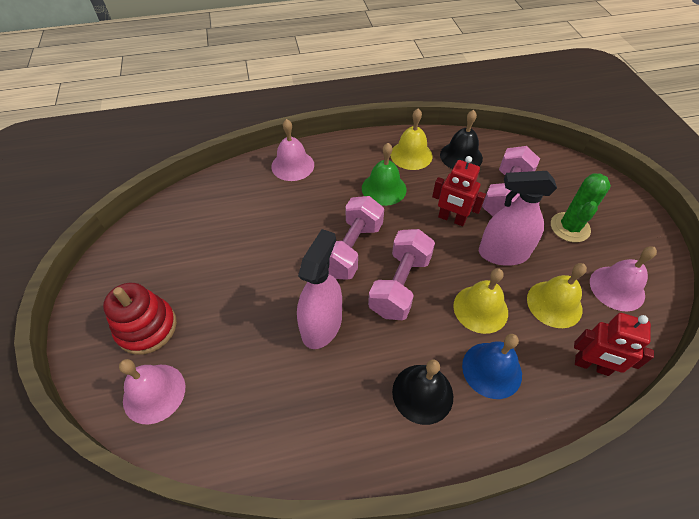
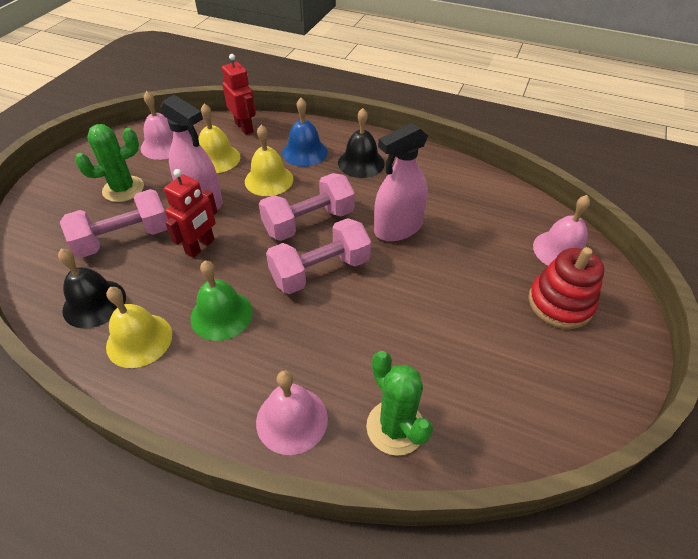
camera: 145 degrees left, 5 degrees down
red robot [432,156,486,226] -> red robot turned 60 degrees clockwise [164,169,218,258]
none -> green cactus [366,351,433,456]

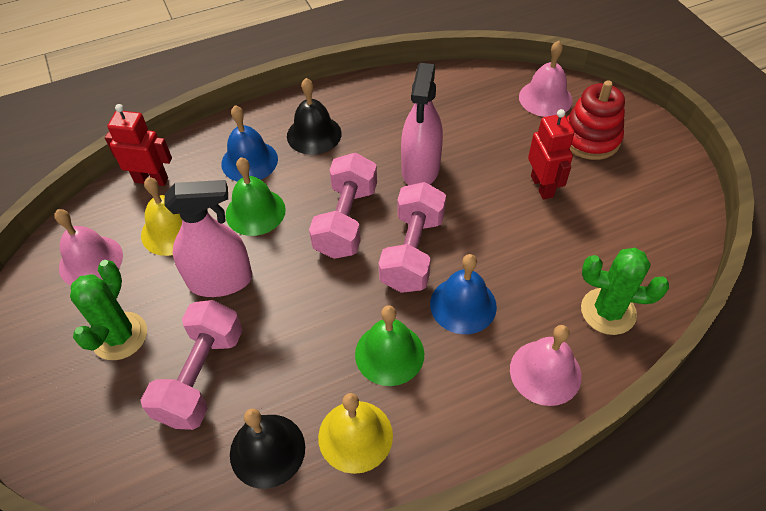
camera: 45 degrees left, 5 degrees up
red robot [164,169,218,258] -> red robot moved to [528,109,575,199]
yellow bell [245,125,293,196] -> green bell [226,158,286,236]
none -> blue bell [430,254,497,334]

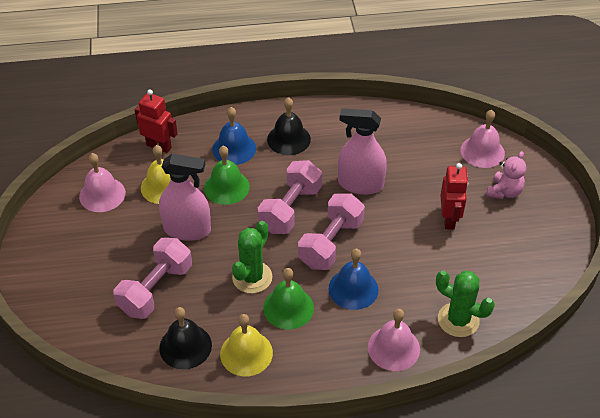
camera: 15 degrees right, 5 degrees down
green cactus [70,260,147,360] -> green cactus moved to [232,221,272,294]
pink spray bottle [401,63,443,185] -> pink spray bottle turned 75 degrees clockwise [338,108,387,195]
red stacking toy [567,80,625,160] -> pink teddy bear [486,151,526,199]

